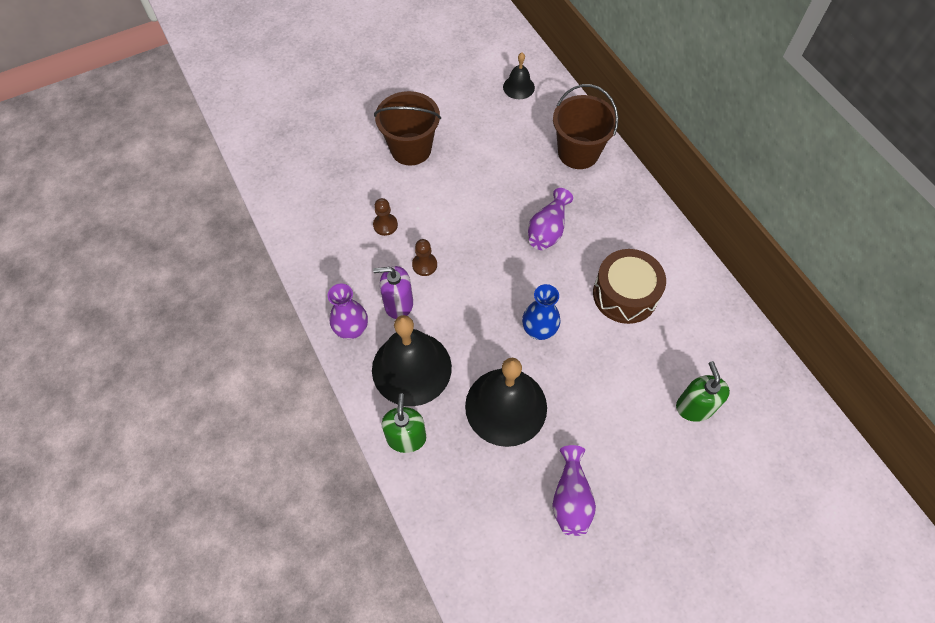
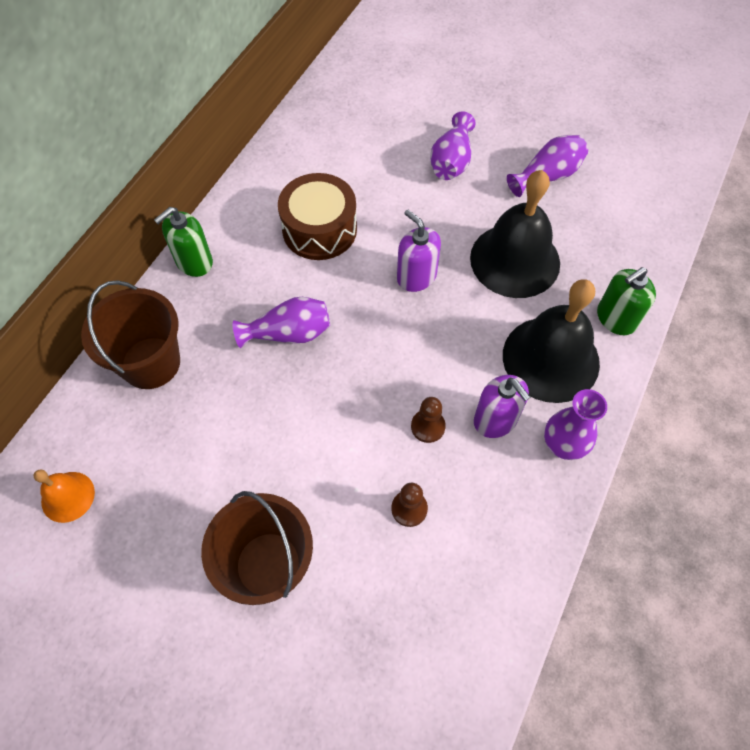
camera: 125 degrees left, 0 degrees up
black bell [503,53,535,99] -> orange bell [33,469,95,523]
blue vase [522,284,560,340] -> purple soap dispenser [397,210,441,292]
green soap dispenser [676,361,730,422] -> green soap dispenser moved to [154,207,213,277]
none -> purple vase [430,111,476,180]

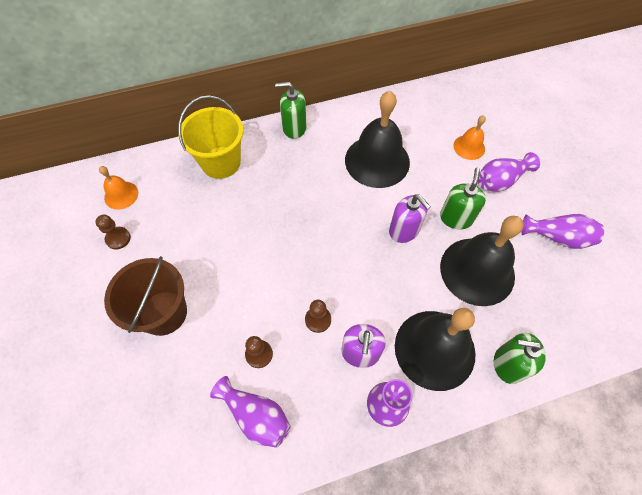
camera: 45 degrees right, 0 degrees up
brown bucket [81,280,180,389] -> yellow bucket [178,95,243,179]
purple vase [233,297,330,348] -> purple vase moved to [210,376,291,447]
brown drum [278,173,357,260] -> black bell [345,91,410,188]
purple soap dispenser [397,210,441,292] -> purple soap dispenser turned 135 degrees clockwise [389,194,431,243]
none -> brown pawn [95,215,131,250]
none -> green soap dispenser [440,168,486,229]
none -> orange bell [453,115,486,160]

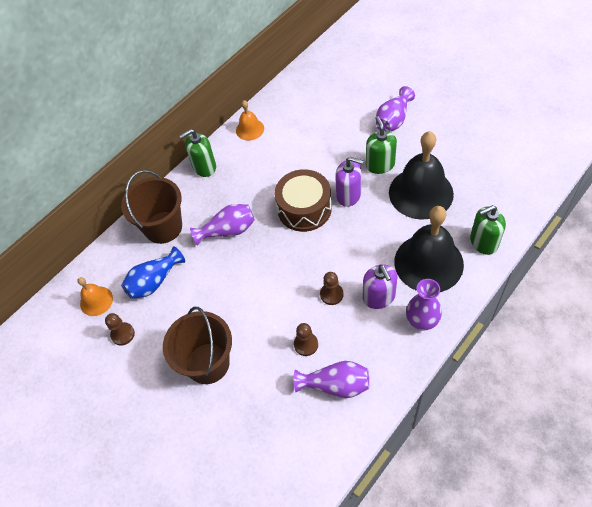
camera: 25 degrees left, 5 degrees down
yellow bucket [178,95,243,179] -> brown bucket [121,170,182,244]
black bell [345,91,410,188] -> none
orange bell [453,115,486,160] -> orange bell moved to [236,100,264,141]
purple vase [522,214,604,249] -> purple vase moved to [190,204,255,245]
none -> blue vase [121,246,185,299]
none -> brown drum [275,169,332,232]

